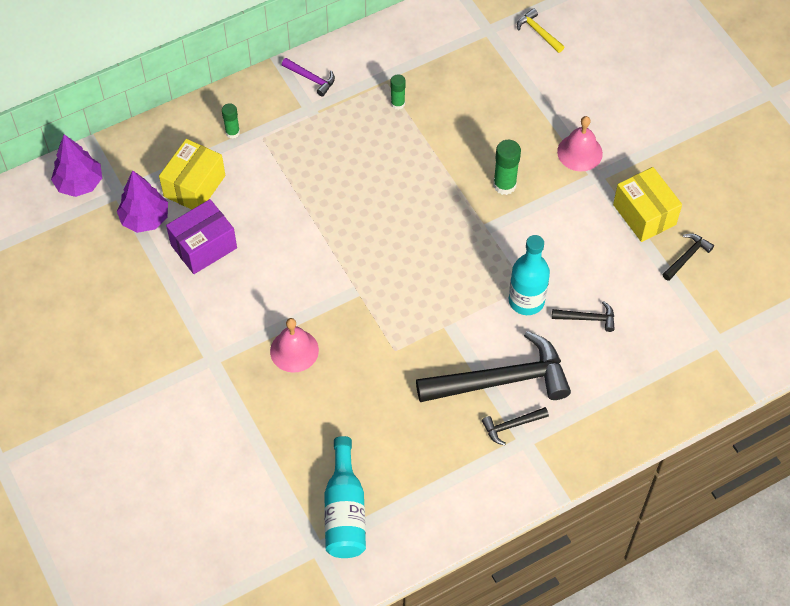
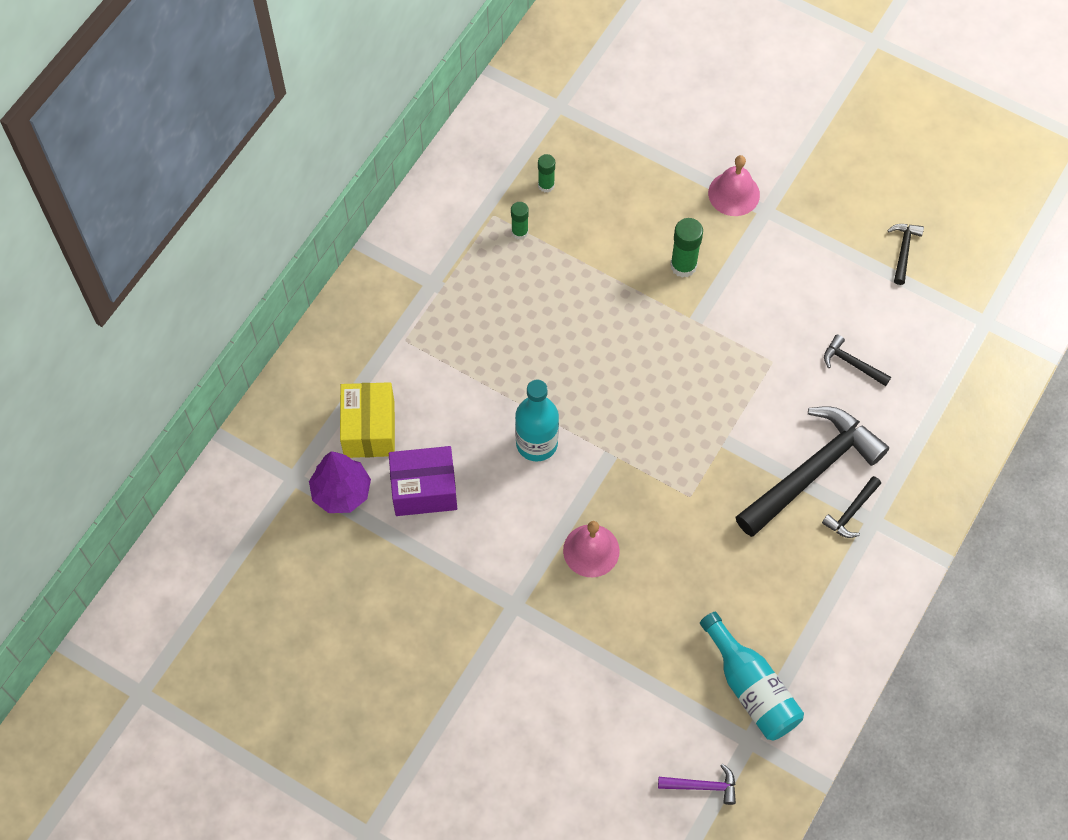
camera: 30 degrees left, 5 degrees up
purple tree [51,134,102,197] -> none
purple box [166,199,237,274] -> purple box turned 60 degrees clockwise [389,446,457,516]
green glue stick [222,103,240,139] -> green glue stick moved to [538,154,555,193]
purple hammer [282,58,335,96] -> purple hammer moved to [658,764,736,805]
turquoise bottle [509,235,550,315] -> turquoise bottle moved to [515,380,559,462]
yellow hammer [517,8,564,53] -> none
black hammer [552,301,615,332] -> black hammer turned 120 degrees counterclockwise [824,334,891,386]
yellow box [613,167,682,242] -> none

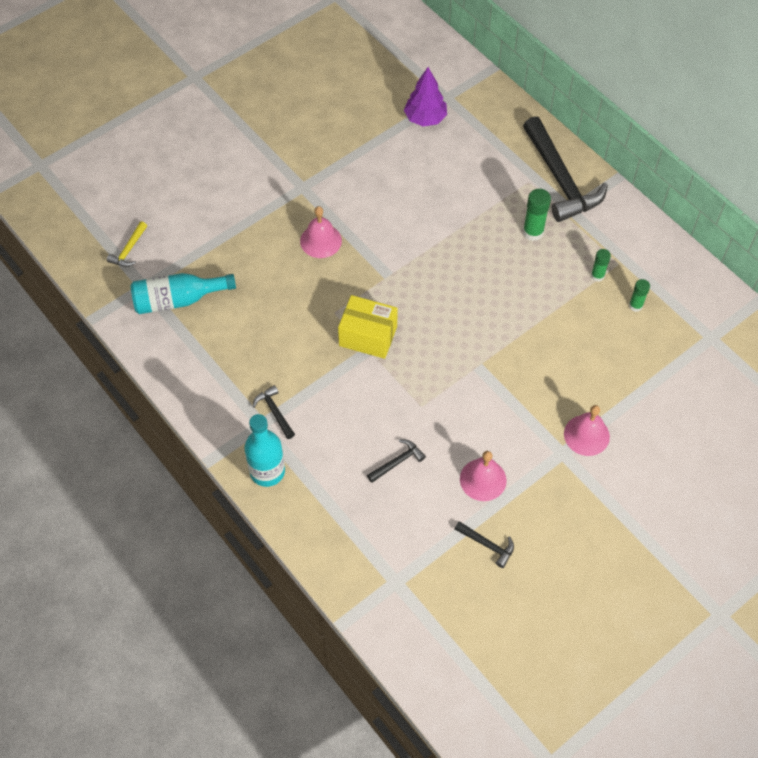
camera: 110 degrees right, 5 degrees down
yellow box [340,382,395,458] -> yellow box moved to [338,295,398,359]
purple box [389,446,457,516] -> none
turquoise bottle [515,380,559,462] -> turquoise bottle moved to [244,414,285,487]
purple hammer [658,764,736,805] -> yellow hammer [107,221,147,267]
green glue stick [670,218,703,278] -> green glue stick moved to [523,189,551,241]
black hammer [736,406,889,537] -> black hammer moved to [523,116,608,222]
none -> pink bell [460,451,507,501]

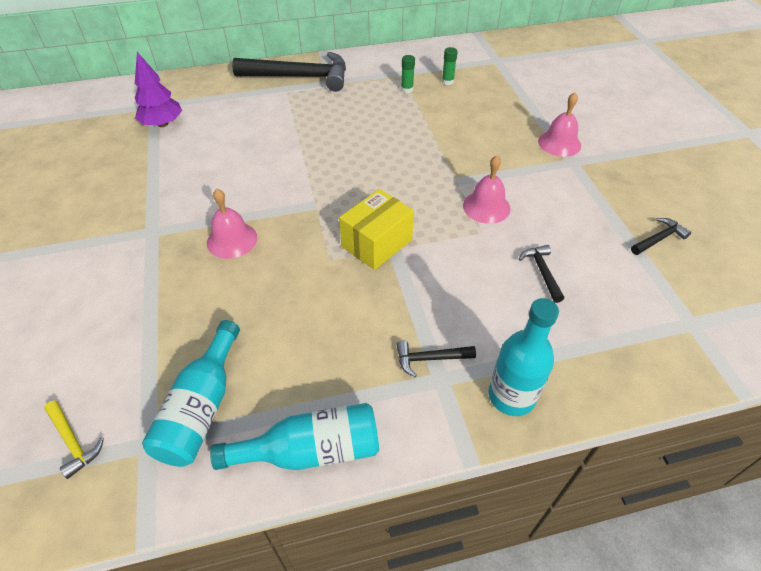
camera: 65 degrees left, 10 degrees down
pink bell [460,451,507,501] -> pink bell moved to [463,155,511,224]
green glue stick [523,189,551,241] -> none
none -> turquoise bottle [210,403,379,470]

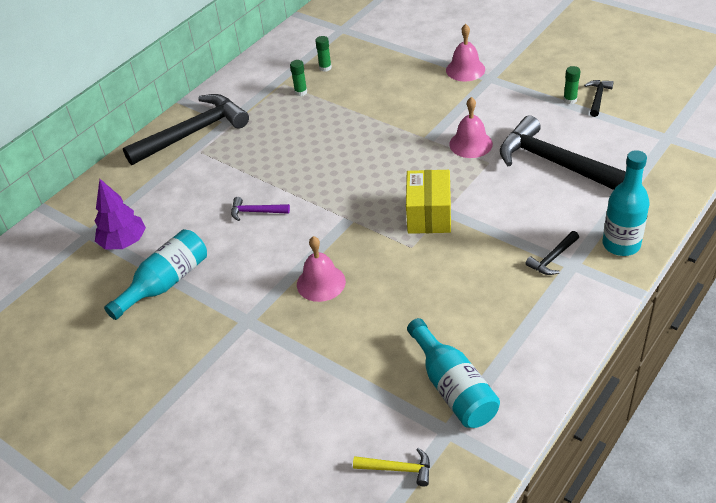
camera: 35 degrees left, 5 degrees down
turquoise bottle [210,403,379,470] -> turquoise bottle moved to [104,229,207,320]
black hammer [519,245,564,303] -> black hammer [500,116,626,190], size x2.32
none -> purple hammer [231,197,290,221]
none -> green glue stick [563,66,580,104]

